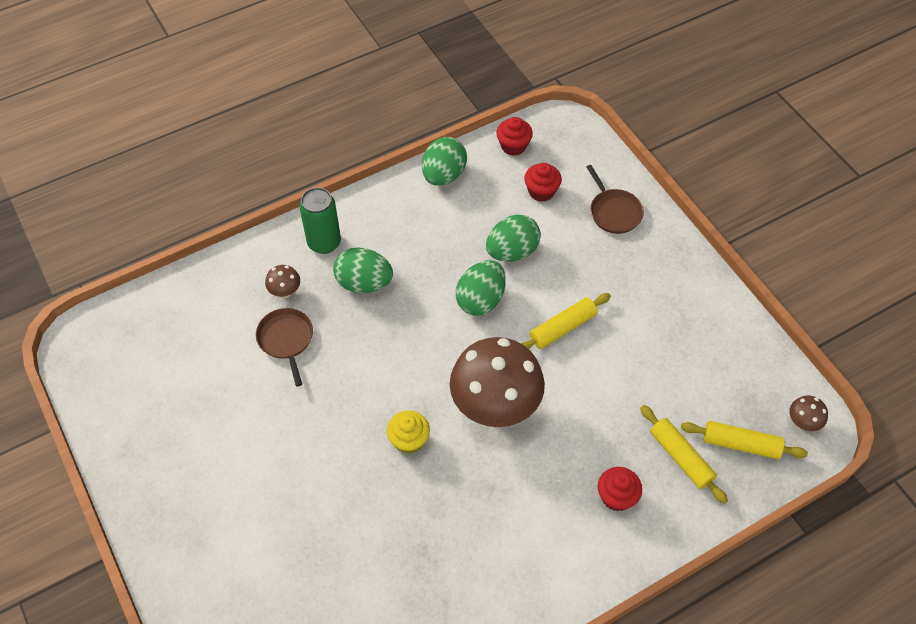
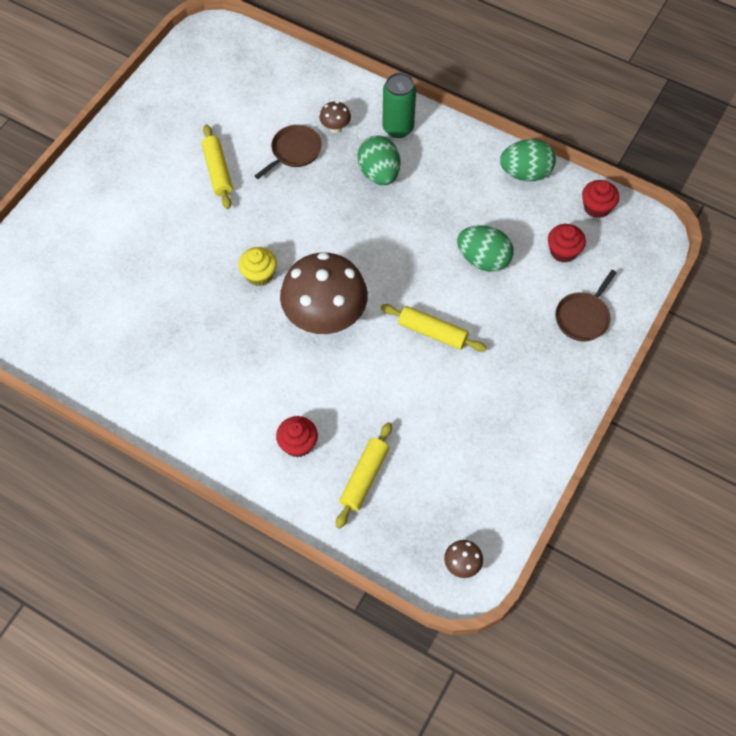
camera: 60 degrees right, 5 degrees up
green egg [455,260,506,316] -> none
yellow rolling pin [681,421,808,459] -> yellow rolling pin moved to [202,124,233,209]

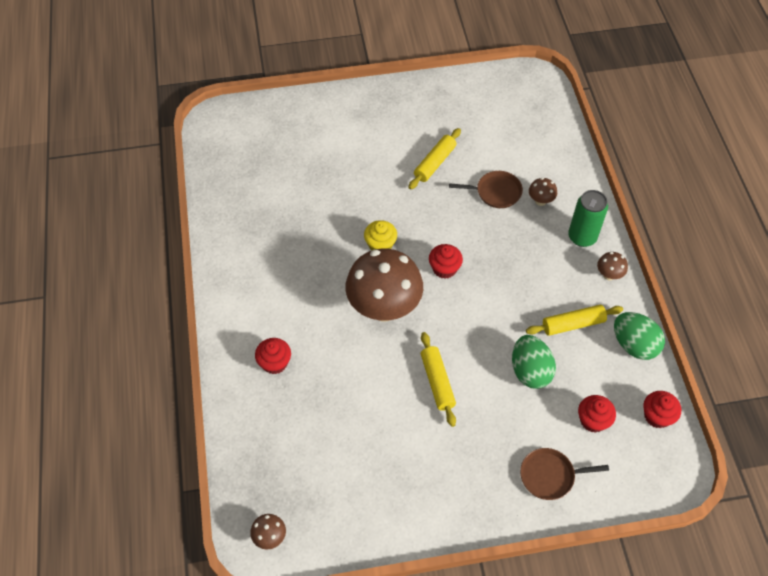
camera: 50 degrees right, 5 degrees down
yellow rolling pin [336,422,392,529] -> yellow rolling pin moved to [526,305,623,336]
green egg [358,135,400,185] -> none
none -> red cupcake [429,244,463,279]
none -> brown mushroom [597,252,628,280]

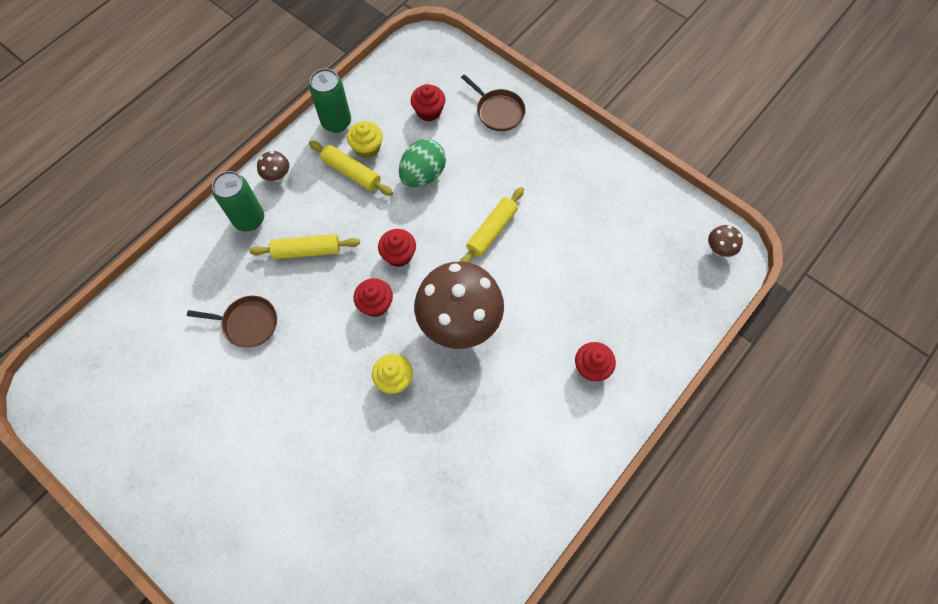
camera: 130 degrees left, 10 degrees up
yellow rolling pin [409,128,461,190] -> yellow rolling pin moved to [249,234,360,259]
brown pan [449,171,523,208] -> brown pan turned 135 degrees clockwise [187,296,277,348]
brown mushroom [529,178,557,206] -> none
green egg [614,312,665,360] -> green can [309,68,351,133]
red cupcake [643,391,681,428] -> red cupcake moved to [378,229,416,267]
none -> yellow cupcake [347,121,383,158]

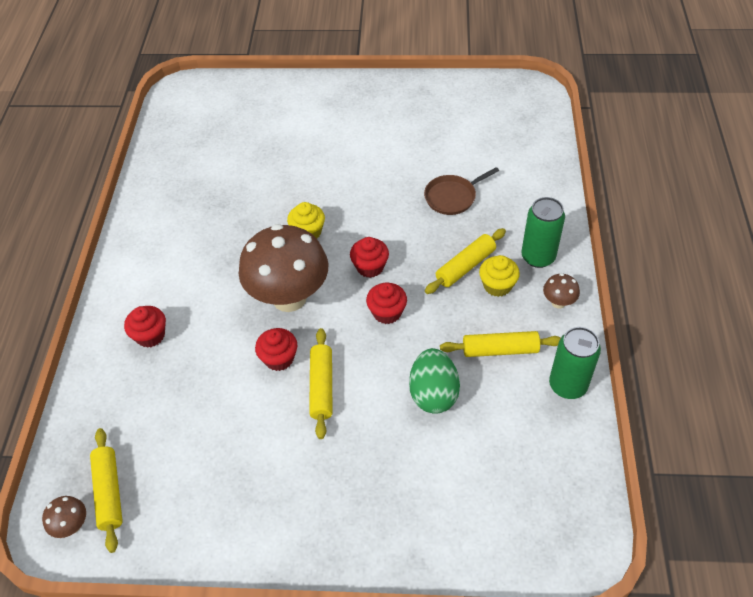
camera: 145 degrees right, 15 degrees down
yellow cupcake [347,121,383,158] -> yellow cupcake moved to [479,255,520,297]
red cupcake [411,84,445,122] -> red cupcake moved to [255,328,297,371]
brown pan [461,74,526,131] -> none
none -> yellow rolling pin [90,428,123,553]

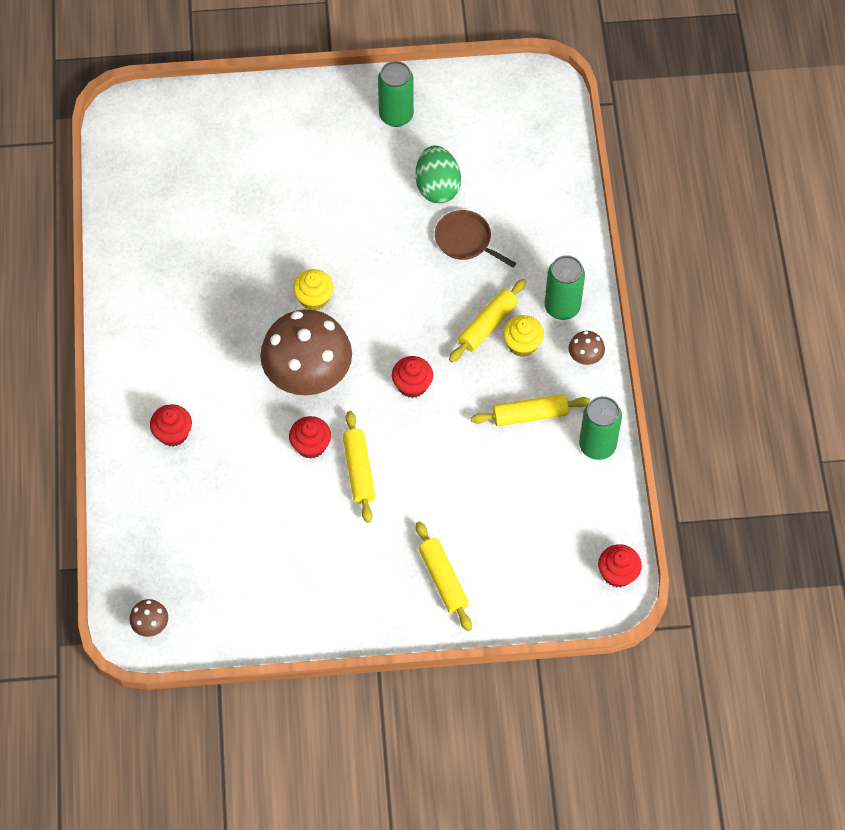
camera: 10 degrees left, 10 degrees up
yellow rolling pin [90,428,123,553] -> yellow rolling pin moved to [416,521,472,631]
red cupcake [350,237,389,278] -> red cupcake moved to [598,544,642,587]
green egg [409,348,460,414] -> green egg moved to [416,146,461,203]
brown pan [424,167,499,215] -> brown pan turned 75 degrees clockwise [435,210,516,268]
none -> green can [378,61,414,127]

